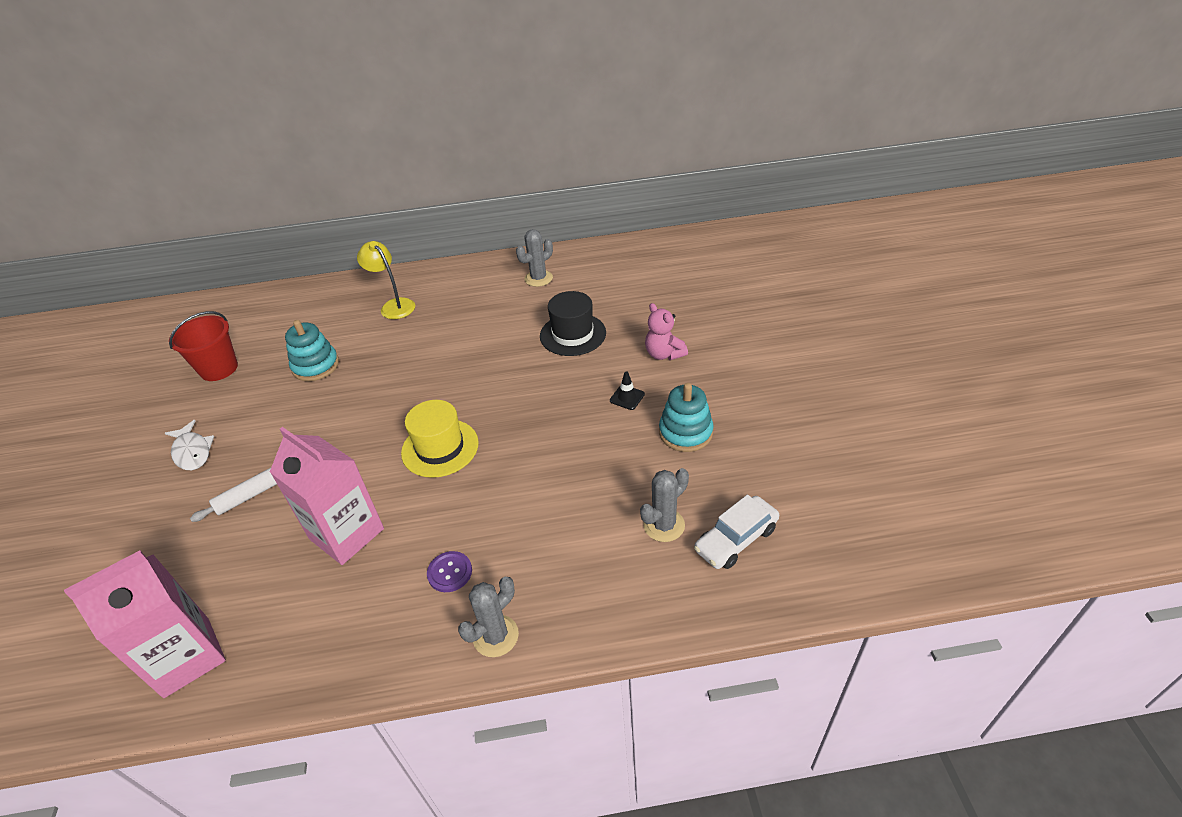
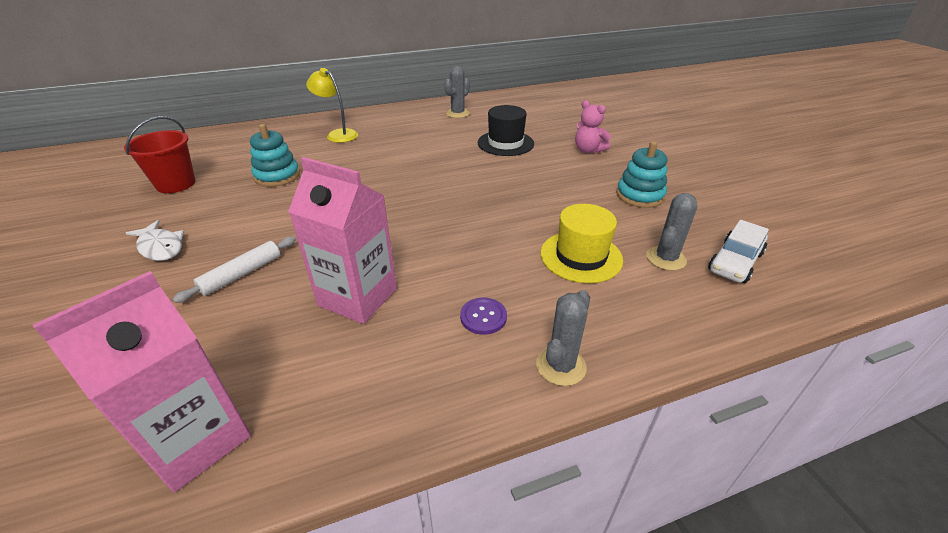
camera: 15 degrees left, 5 degrees down
yellow hat [401,400,479,478] -> yellow hat moved to [540,204,623,283]
black traffic cone [610,371,645,410] -> none

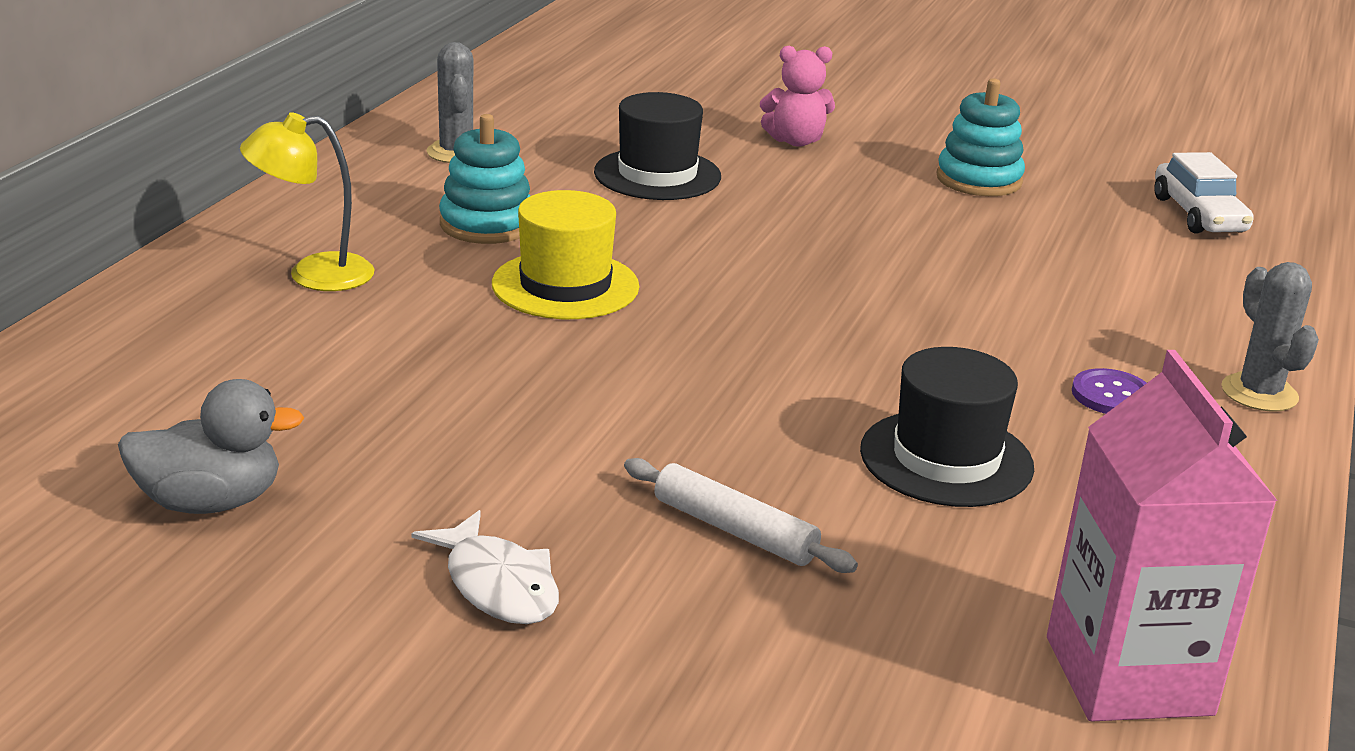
camera: 50 degrees left, 10 degrees down
red bucket [124,116,195,193] -> grey duck [118,379,304,514]
white fish [126,220,184,261] -> white fish turned 60 degrees clockwise [411,510,559,624]
white rolling pin [173,237,296,303] -> white rolling pin turned 45 degrees counterclockwise [624,458,858,573]
turquoise stacking toy [250,124,300,187] -> turquoise stacking toy moved to [439,114,530,244]
pink carton [288,157,397,324] -> black hat [860,347,1034,507]
yellow hat [540,204,623,283] -> yellow hat moved to [492,190,639,319]
grey cactus [646,193,697,271] -> none

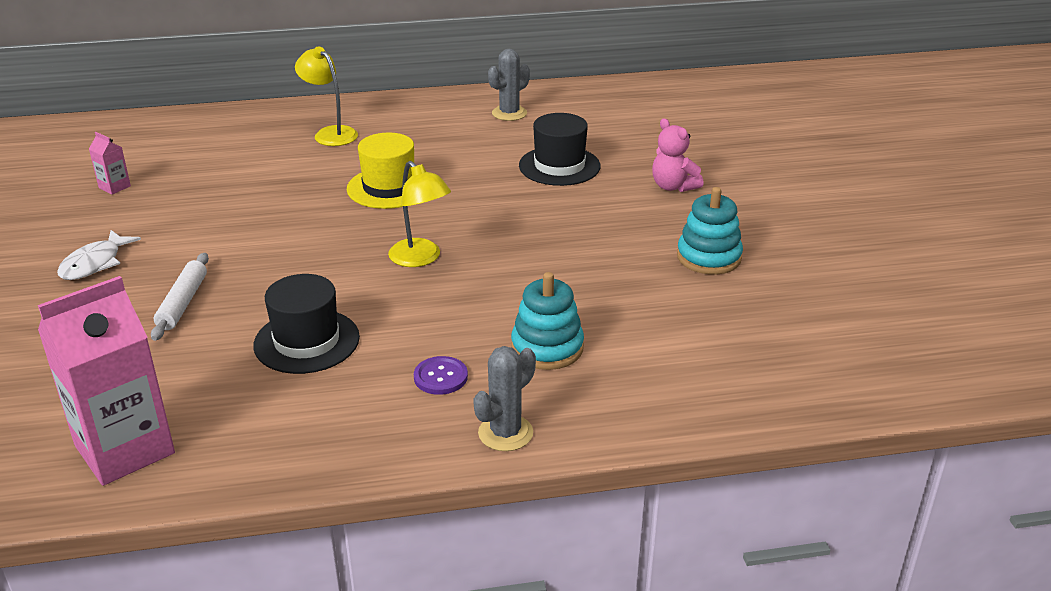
camera: 60 degrees right, 5 degrees up
grey duck [118,379,304,514] -> pink carton [89,132,131,195]
turquoise stacking toy [439,114,530,244] -> turquoise stacking toy moved to [511,272,584,370]
white car [1154,152,1254,233] -> none
none -> yellow lamp [388,161,451,267]

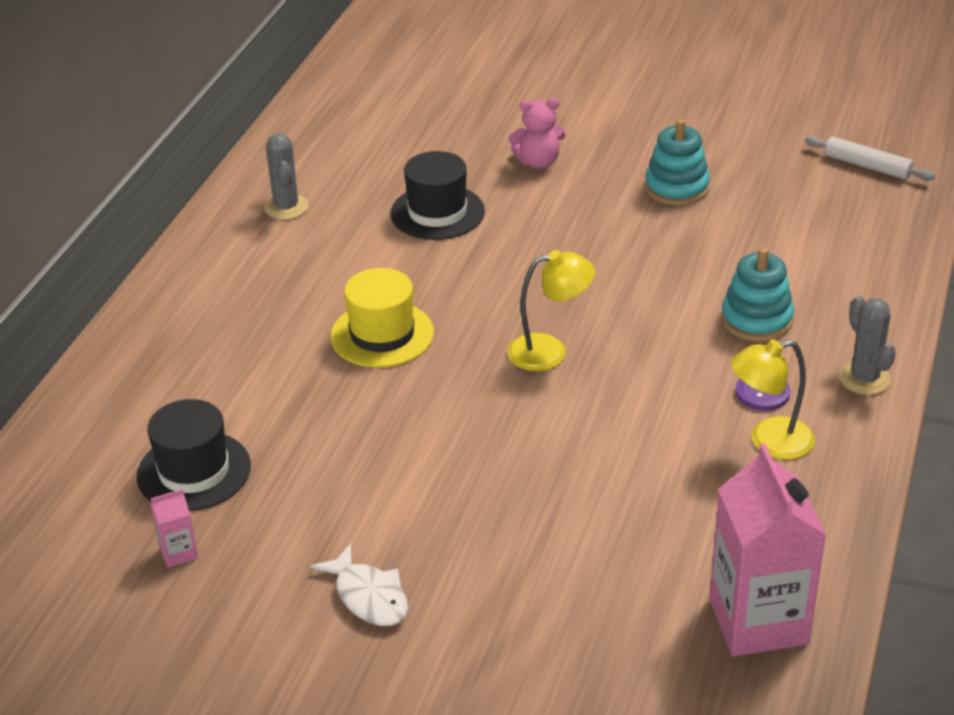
camera: 60 degrees left, 5 degrees up
white rolling pin [151,253,209,341] -> white rolling pin moved to [805,136,935,181]
black hat [253,274,360,374] -> black hat moved to [137,399,251,511]
yellow lamp [295,47,358,146] -> yellow lamp moved to [731,339,815,460]

